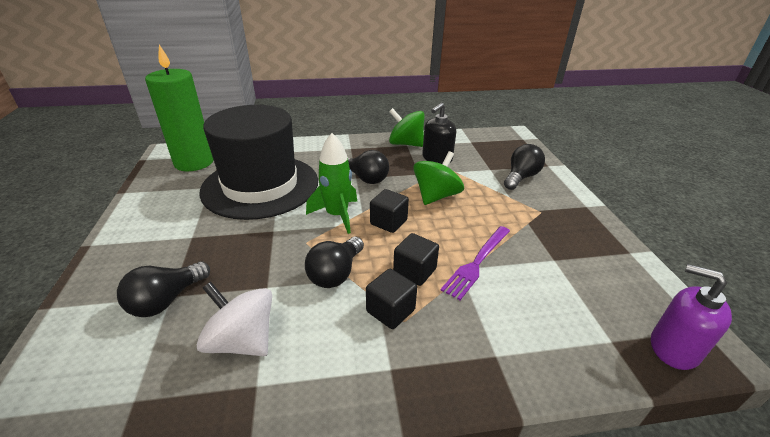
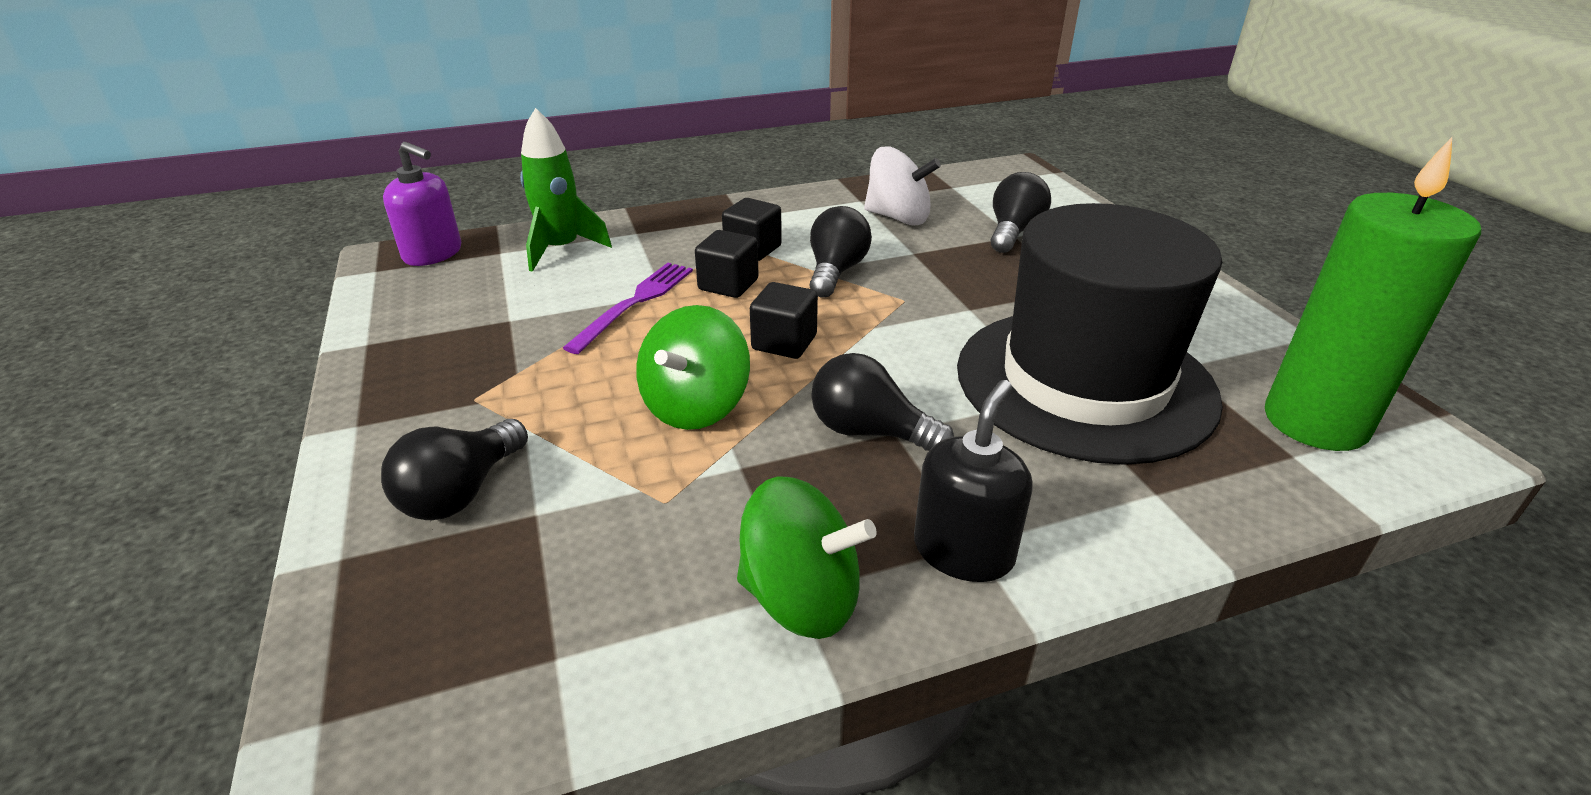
camera: 170 degrees right, 0 degrees up
green rocket [306,133,357,234] -> green rocket moved to [520,108,612,272]
black soap dispenser [422,103,456,164] -> black soap dispenser moved to [914,380,1033,582]

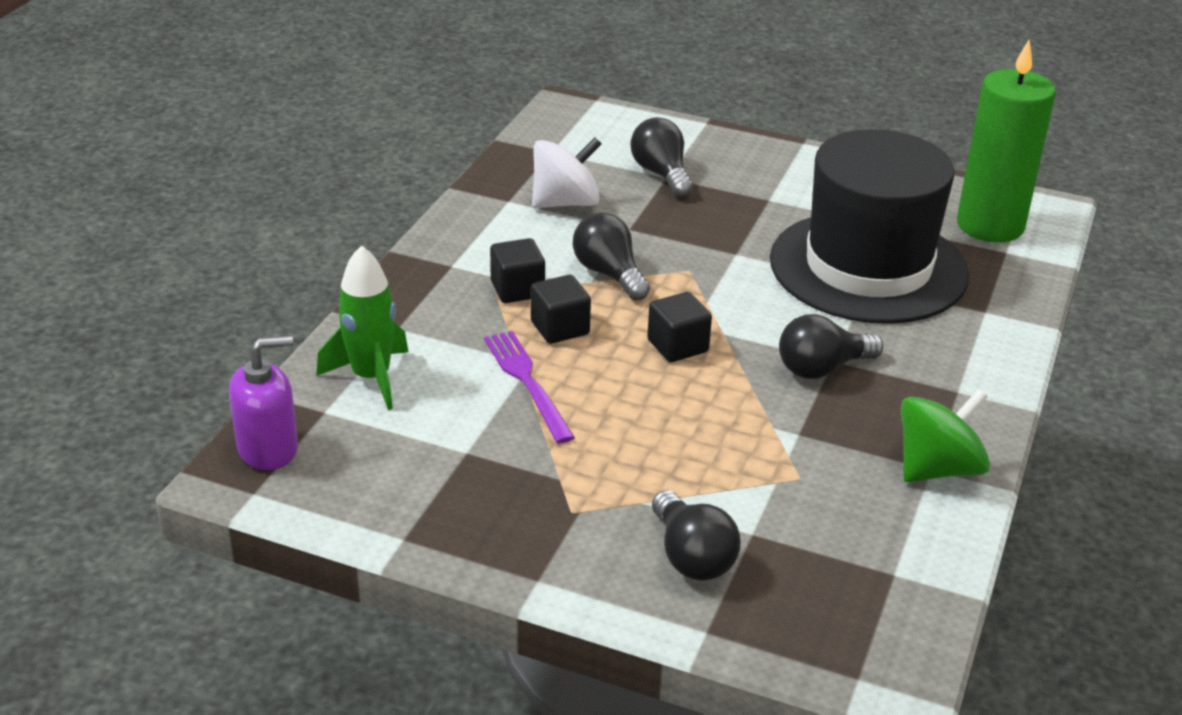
camera: 50 degrees left, 0 degrees up
green spinning top [636,305,750,430] -> none
black soap dispenser [914,380,1033,582] -> none

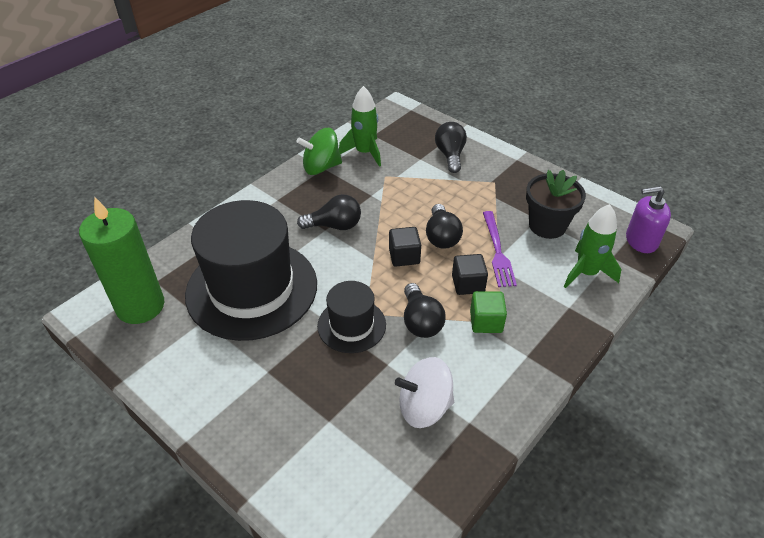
camera: 160 degrees left, 10 degrees up
black cube [490,238,545,303] -> green cube [470,291,507,333]
black light bulb [630,117,693,197] -> black light bulb moved to [426,204,463,249]
none -> black hat [317,281,386,353]
none -> green rocket [339,86,381,167]
none -> black flower pot [526,170,586,239]

